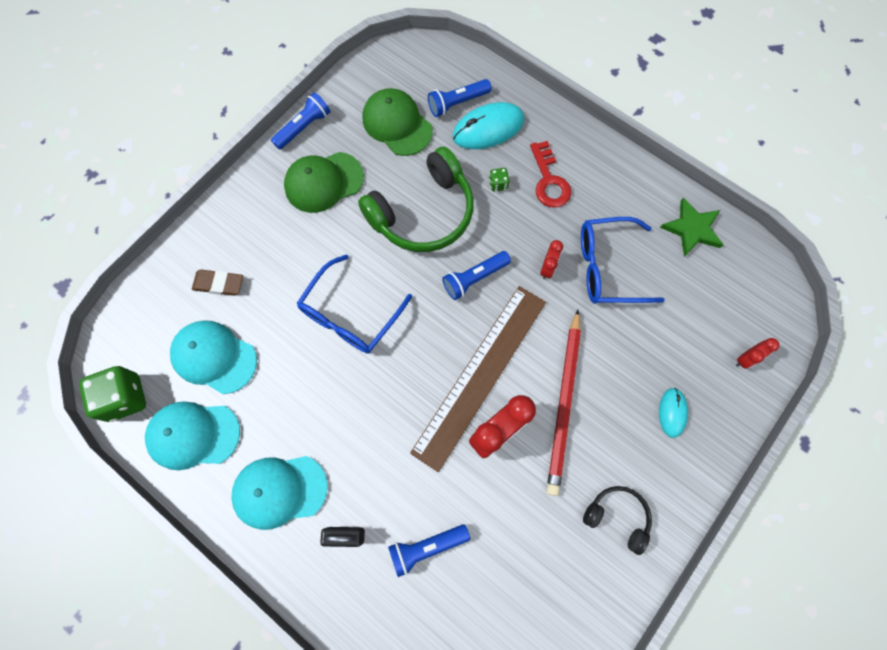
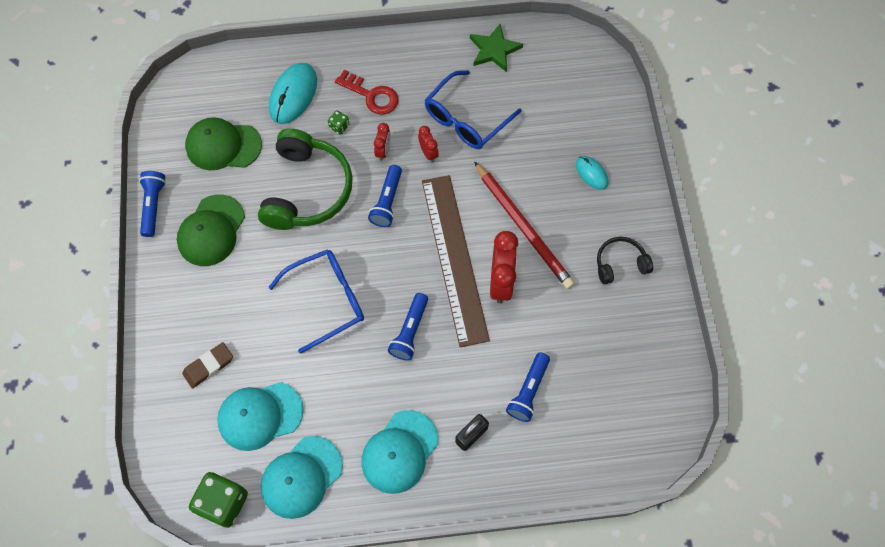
camera: 45 degrees left, 5 degrees down
blue glasses [297,254,412,354] -> blue glasses turned 105 degrees counterclockwise [268,249,364,354]
blue flashlight [428,79,491,117] -> blue flashlight moved to [388,293,428,361]
red clock [736,338,780,369] -> red clock moved to [374,123,390,161]

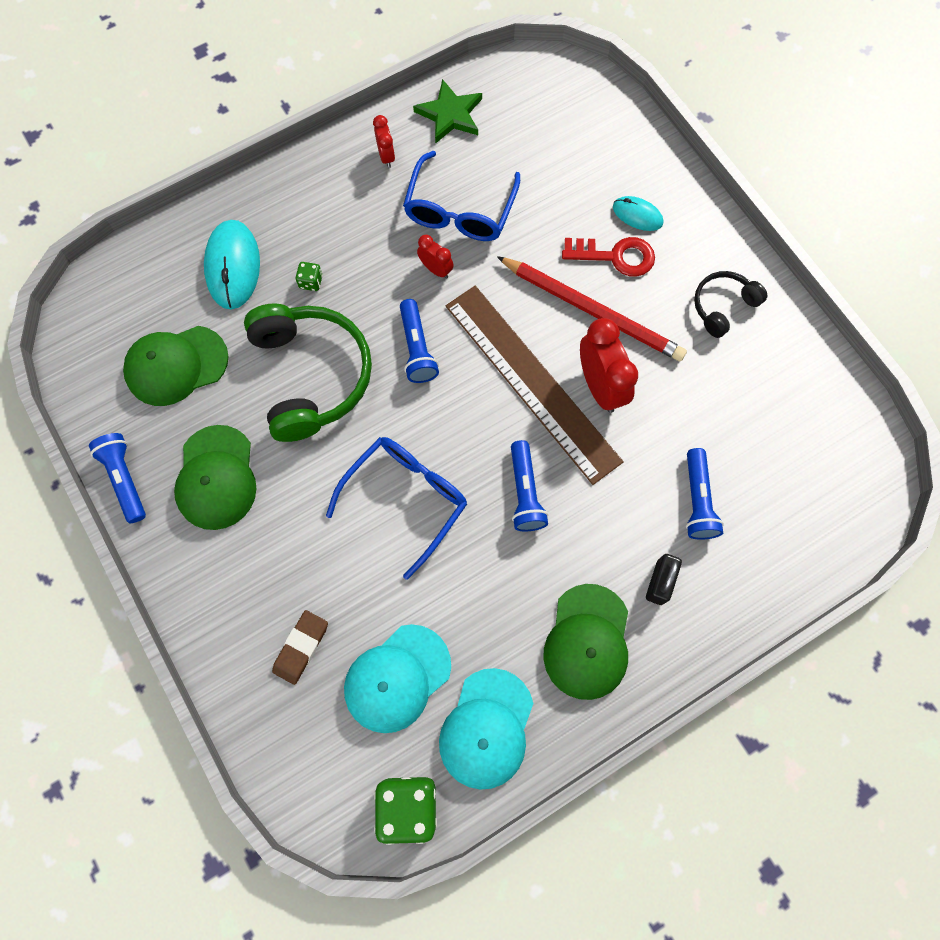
camera: 25 degrees left, 5 degrees up
red key [335,70,399,115] -> red key moved to [562,237,655,277]
turquoise cap [361,410,438,494] -> green cap [543,584,628,700]
red clock [374,123,390,161] -> red clock moved to [373,115,395,168]

